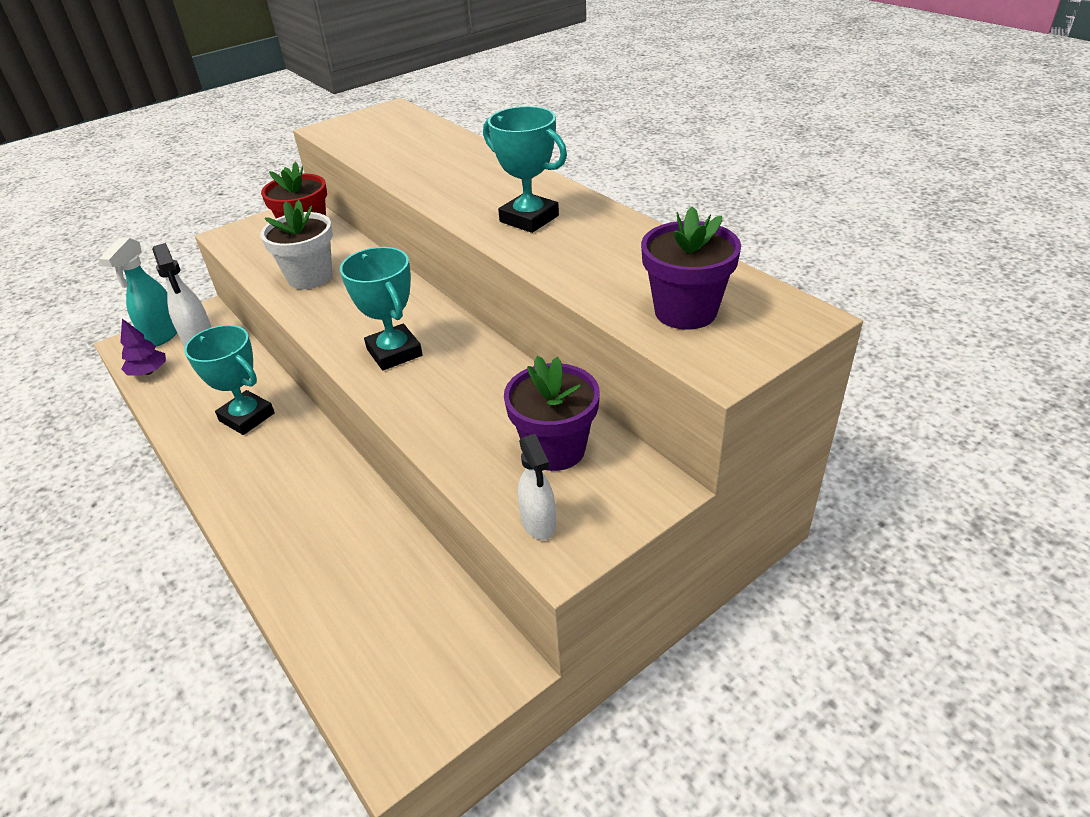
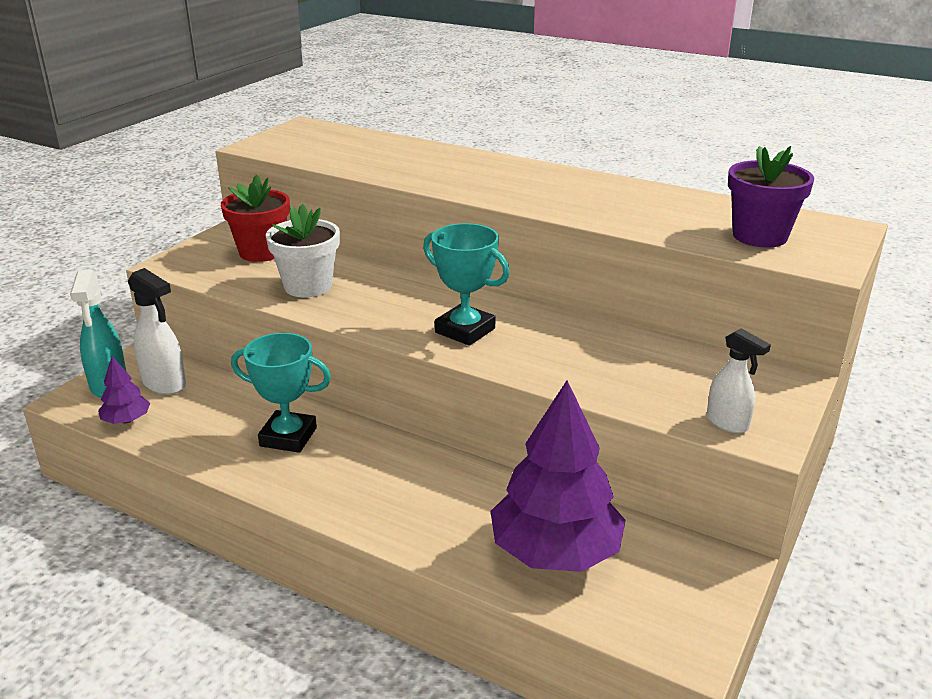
camera: 25 degrees left, 10 degrees down
turquoise trophy [483,106,567,233] -> none
purple flower pot [504,356,600,471] -> none
none -> purple tree [490,380,626,572]

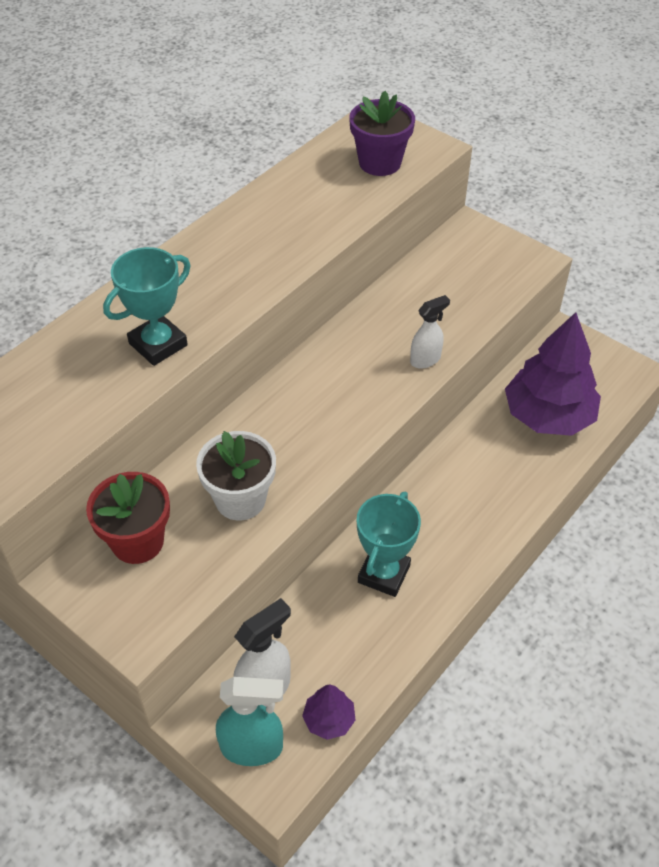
camera: 80 degrees left, 20 degrees up
turquoise trophy [423,223,510,346] -> turquoise trophy moved to [103,247,191,366]
white spray bottle [707,328,771,433] -> white spray bottle moved to [410,295,450,369]

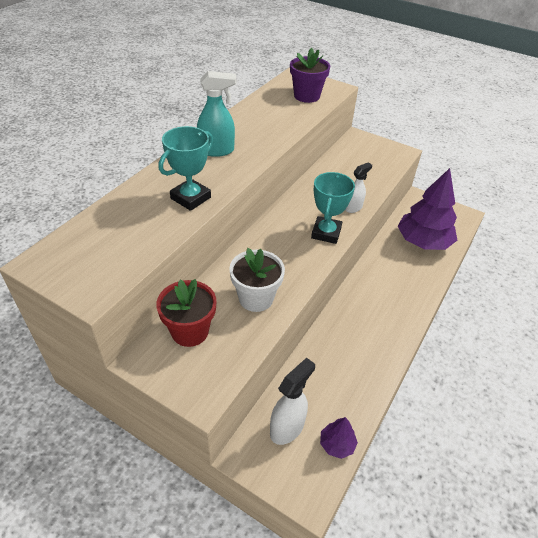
camera: 10 degrees left, 5 degrees down
turquoise spray bottle [216,677,284,766] -> turquoise spray bottle moved to [197,71,236,157]
turquoise trophy [357,492,421,597] -> turquoise trophy moved to [311,172,355,244]

